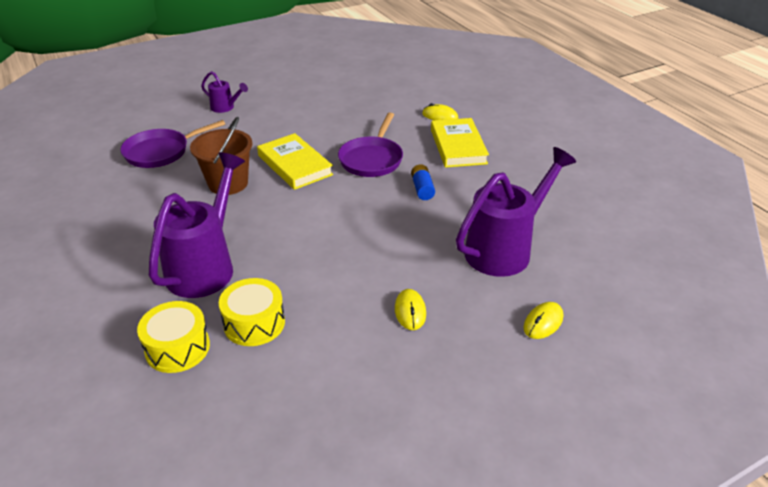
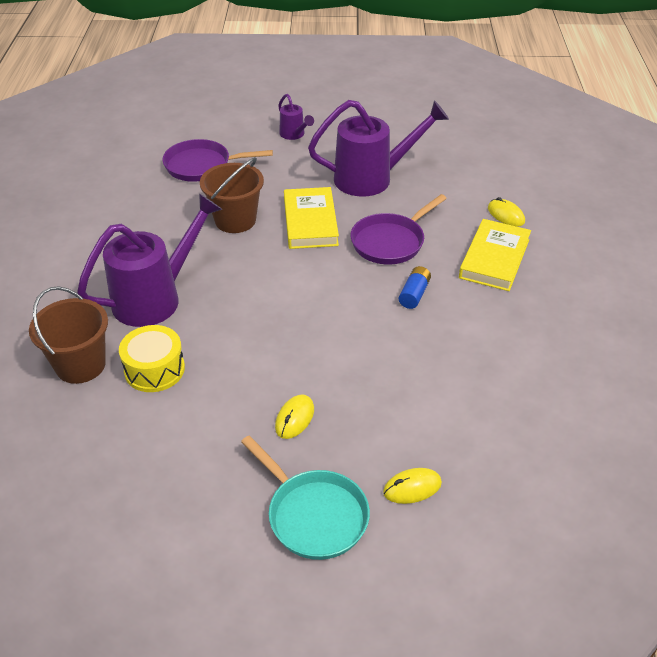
camera: 30 degrees right, 5 degrees up
yellow drum [137,301,210,373] -> brown bucket [29,286,108,384]
purple watering can [456,147,576,277] -> purple watering can moved to [308,100,449,197]
none -> turquoise pan [241,436,370,560]

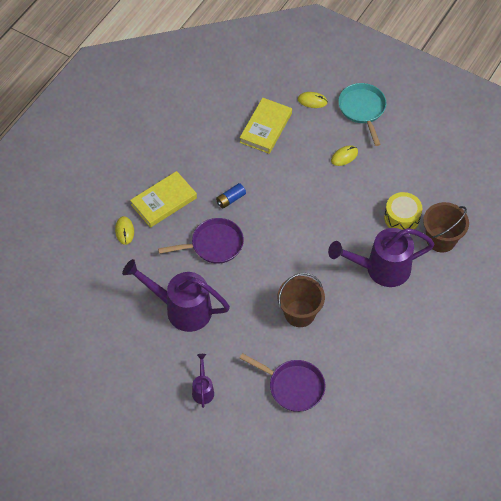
camera: 150 degrees left, 15 degrees up
yellow book [284,187,339,249] -> yellow book moved to [240,98,292,154]

